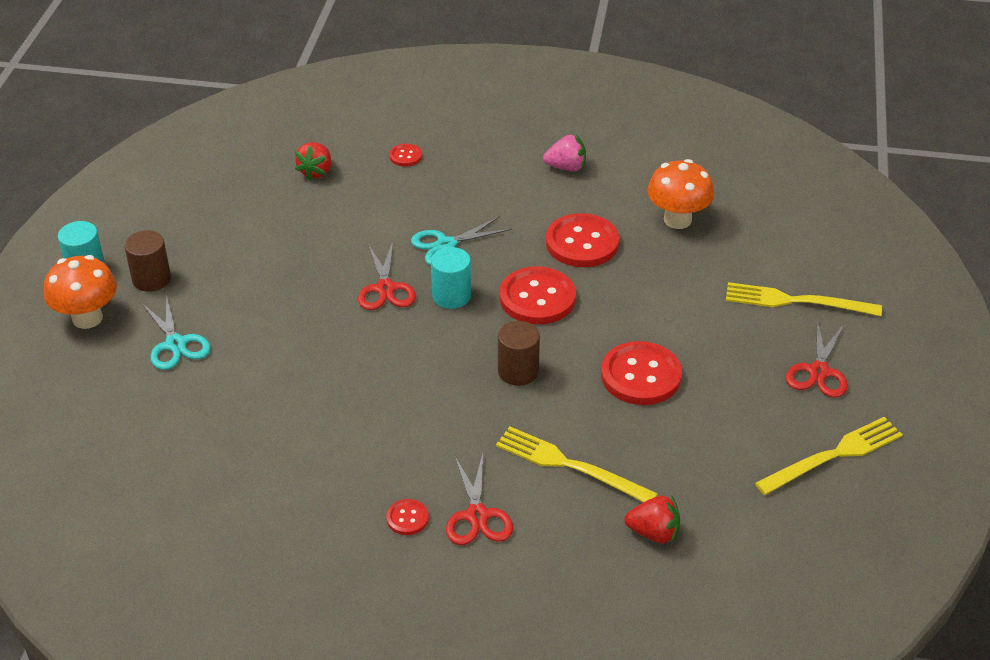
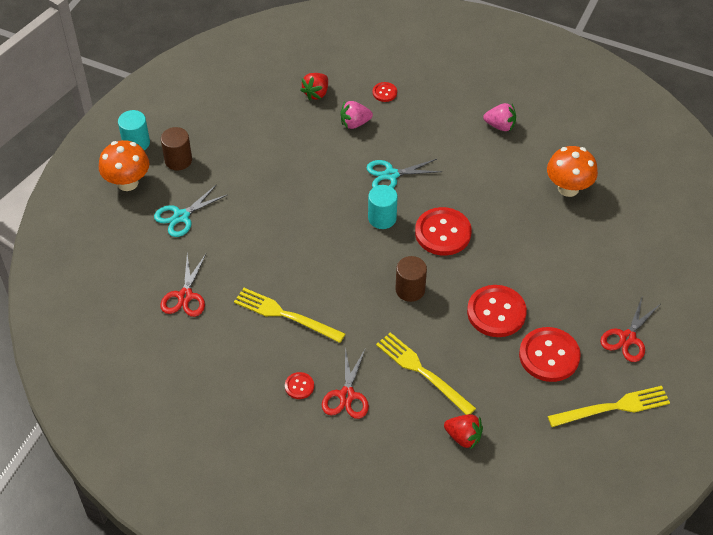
camera: 15 degrees right, 10 degrees up
turquoise scissors [141,295,211,370] -> turquoise scissors turned 60 degrees clockwise [154,184,227,237]
red scissors [358,241,416,310] -> red scissors moved to [160,254,206,317]
red button [546,213,619,267] -> red button moved to [519,327,581,382]
yellow fork [726,282,882,316] -> yellow fork moved to [234,288,345,343]
none -> pink strawberry [340,101,373,129]

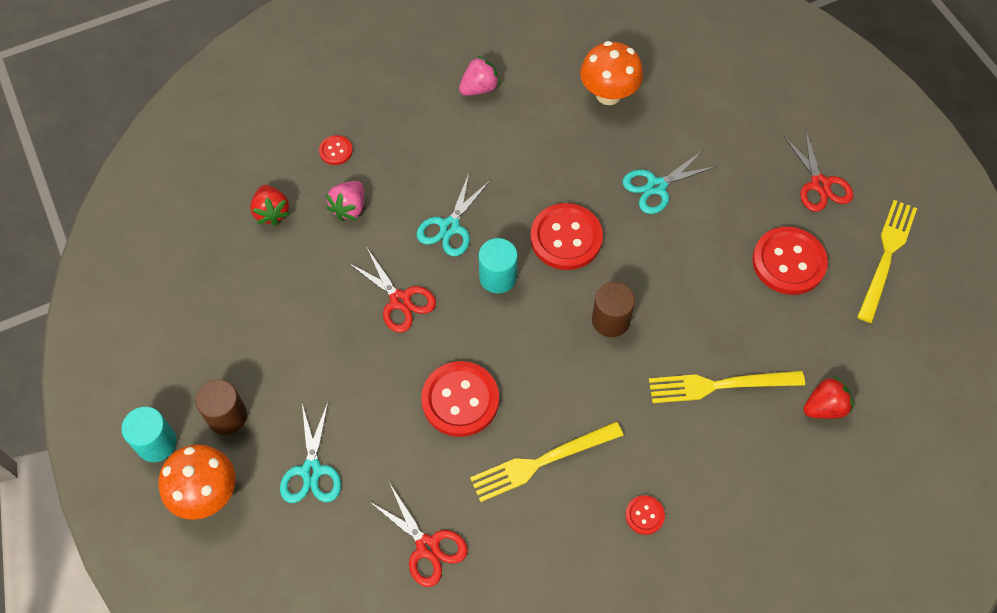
camera: 50 degrees left, 10 degrees up
red scissors [322,347,369,419] -> red scissors moved to [348,248,436,333]
red button [467,285,527,337] -> red button moved to [421,361,499,437]
none -> turquoise scissors [623,150,717,214]

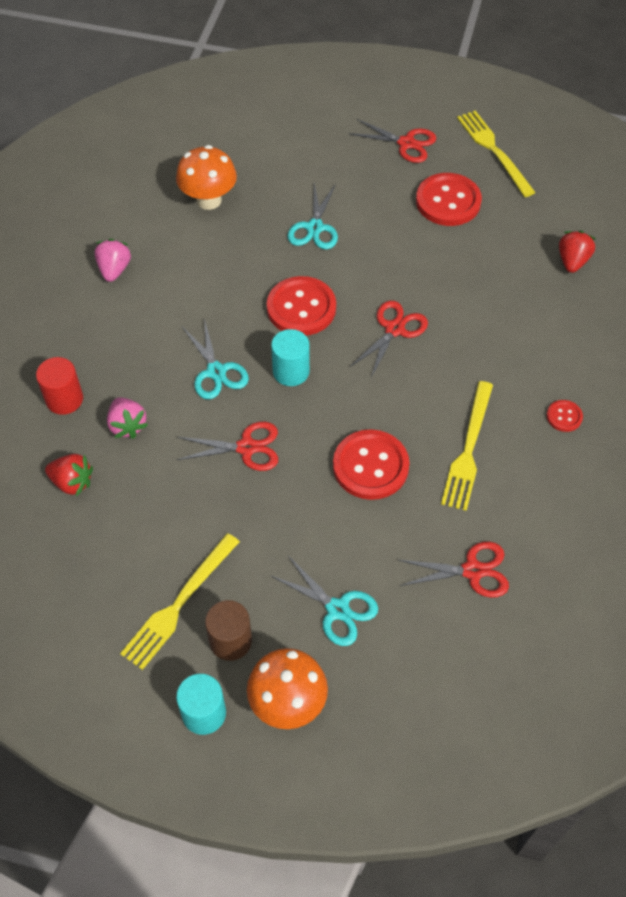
camera: 50 degrees left, 5 degrees down
red button [319,135,353,165] -> red cylinder [36,357,83,415]
brown cylinder [592,282,635,337] -> red scissors [350,301,428,378]
yellow fork [649,371,805,403] -> yellow fork moved to [120,533,240,670]

